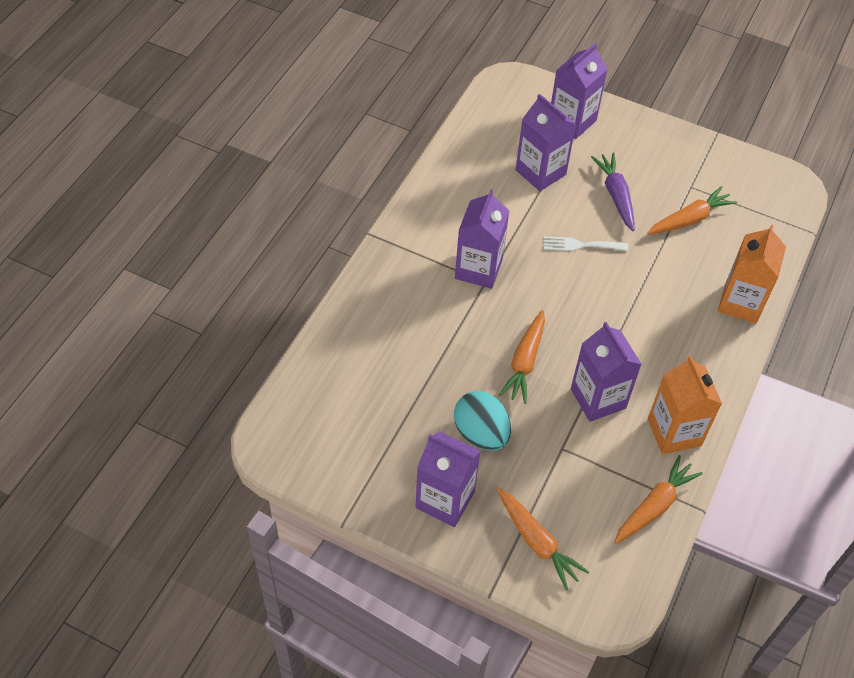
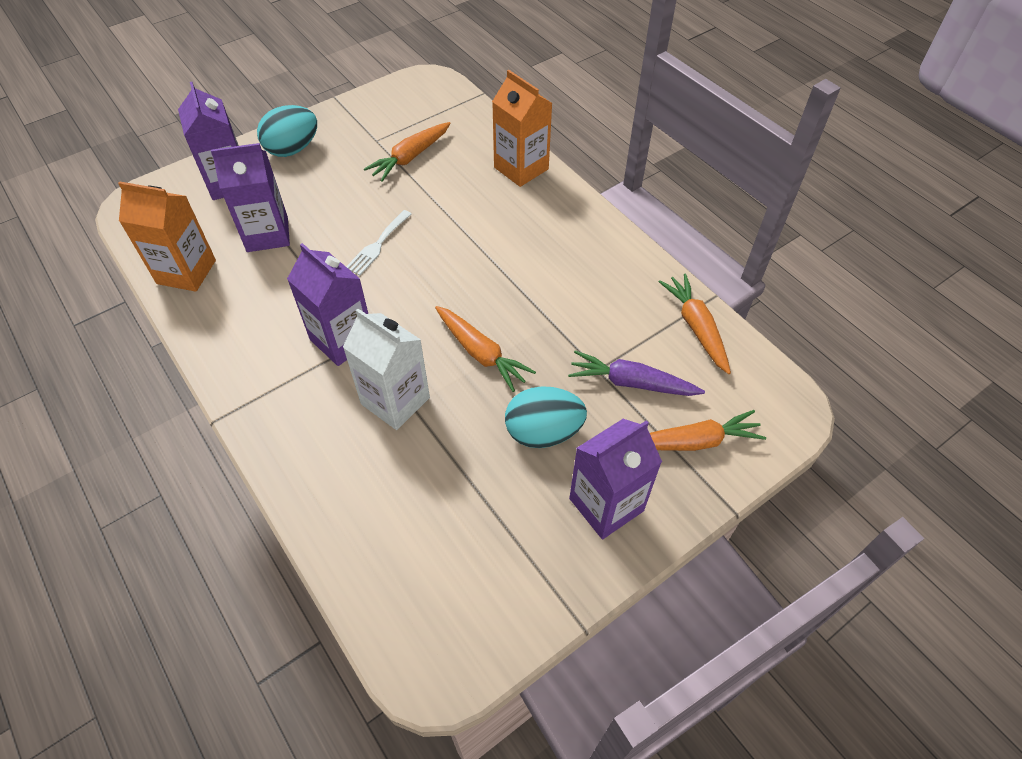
camera: 60 degrees left, 0 degrees up
purple carton [571,322,642,422] -> none
purple carrot [591,153,635,231] -> purple carrot moved to [568,350,705,396]
orange carrot [647,186,737,234] -> orange carrot turned 135 degrees counterclockwise [364,122,450,182]
orange carton [648,356,722,454] -> orange carton moved to [118,181,216,292]
none -> turquoise egg [257,105,317,157]
none -> white carton [343,309,430,430]

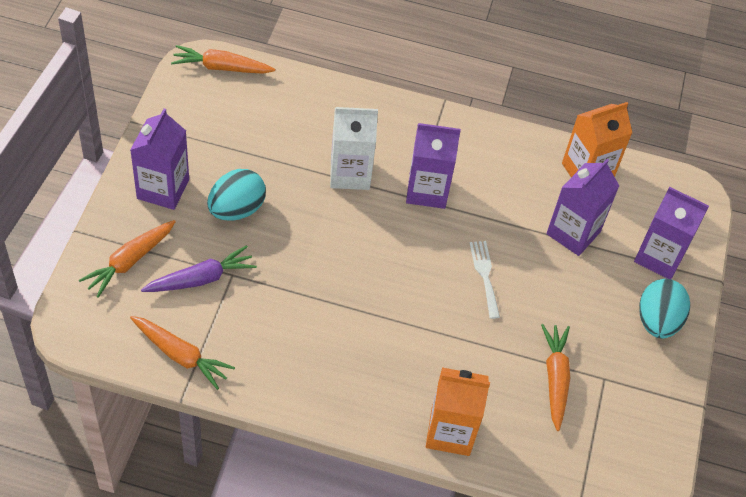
camera: 135 degrees right, 0 degrees up
orange carrot [435,306,536,392] -> orange carrot moved to [171,45,275,74]

